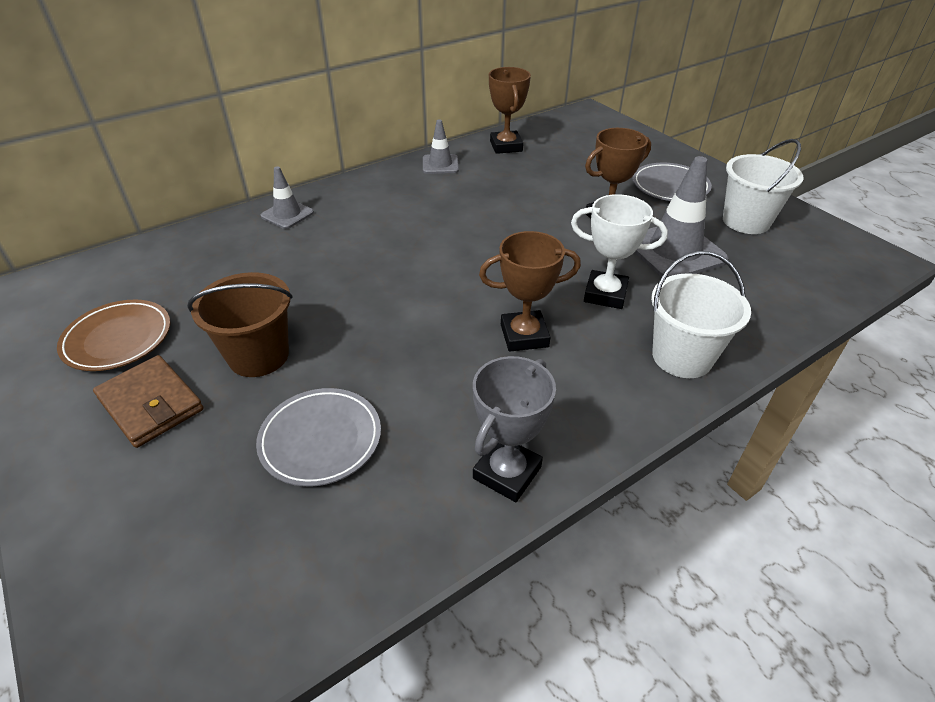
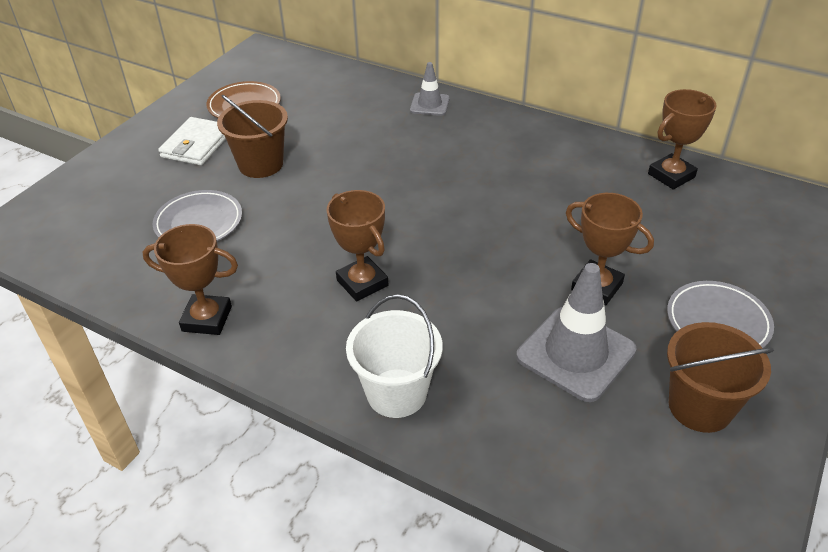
camera: 65 degrees right, 0 degrees up
brown wallet [93,355,204,448] -> white wallet [158,117,226,165]
grey traffic cone [423,120,459,174] -> none
grey trophy [473,356,556,502] -> brown trophy [143,224,238,335]
white trophy [571,194,668,309] -> none
white bucket [723,139,804,234] -> brown bucket [667,322,774,433]

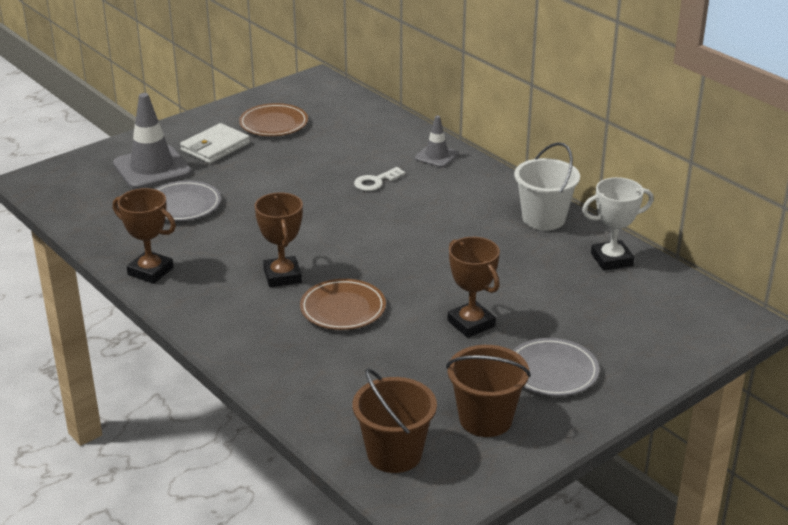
camera: 20 degrees right, 10 degrees down
brown bucket [217,95,288,178] -> brown bucket moved to [353,369,437,473]
white bucket [346,294,443,418] -> white bucket moved to [514,142,580,230]
grey traffic cone [516,263,637,402] -> grey traffic cone moved to [113,93,192,189]
brown trophy [648,89,717,189] -> white trophy [582,177,654,271]
none -> brown plate [300,279,386,330]
none -> white key [354,167,405,191]

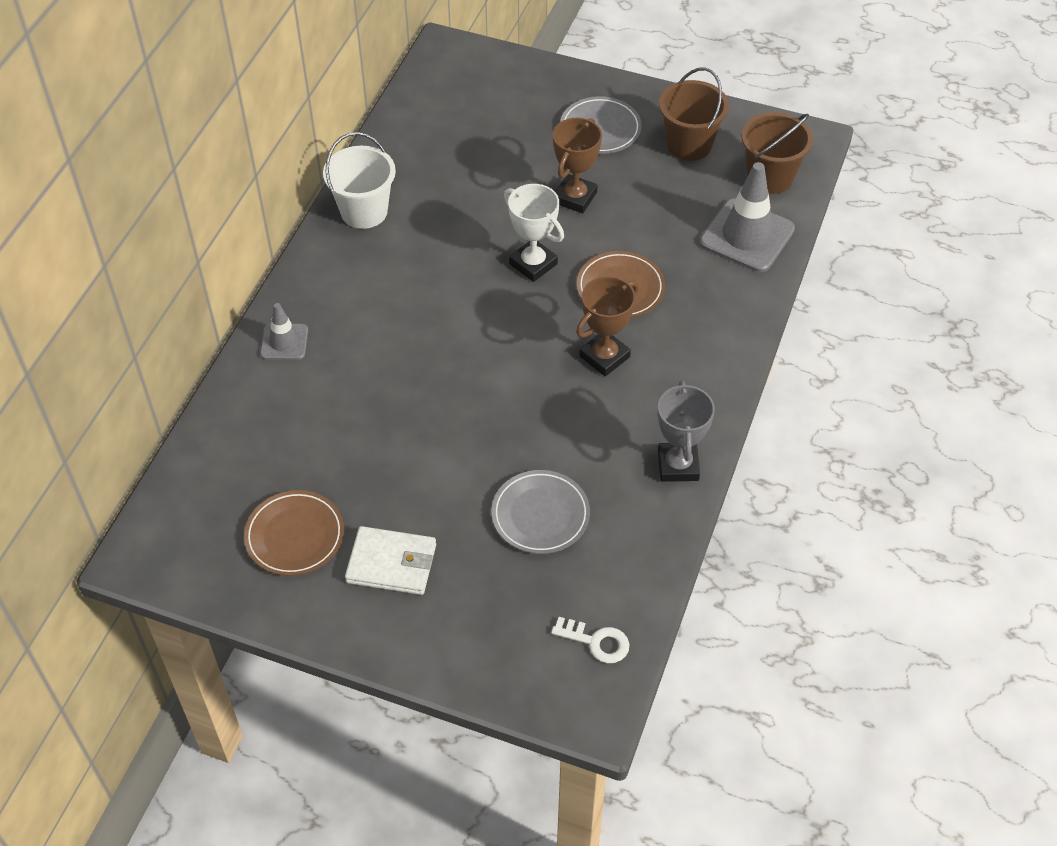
camera: 120 degrees left, 20 degrees up
grey traffic cone [113,93,192,189] -> grey traffic cone moved to [700,162,795,272]
brown trophy [113,188,176,284] -> grey trophy [658,381,715,482]
white key [354,167,405,191] -> white key moved to [551,617,629,663]
white trophy [582,177,654,271] -> white trophy moved to [504,184,564,282]

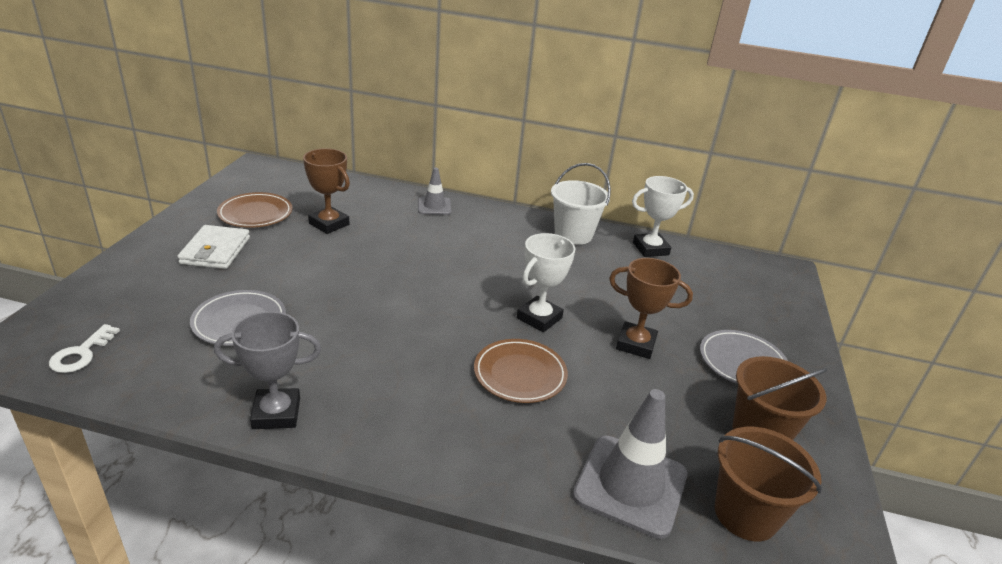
camera: 80 degrees right, 20 degrees down
brown trophy [576,276,639,376] -> brown trophy moved to [303,148,350,234]
none -> white trophy [632,176,694,257]

